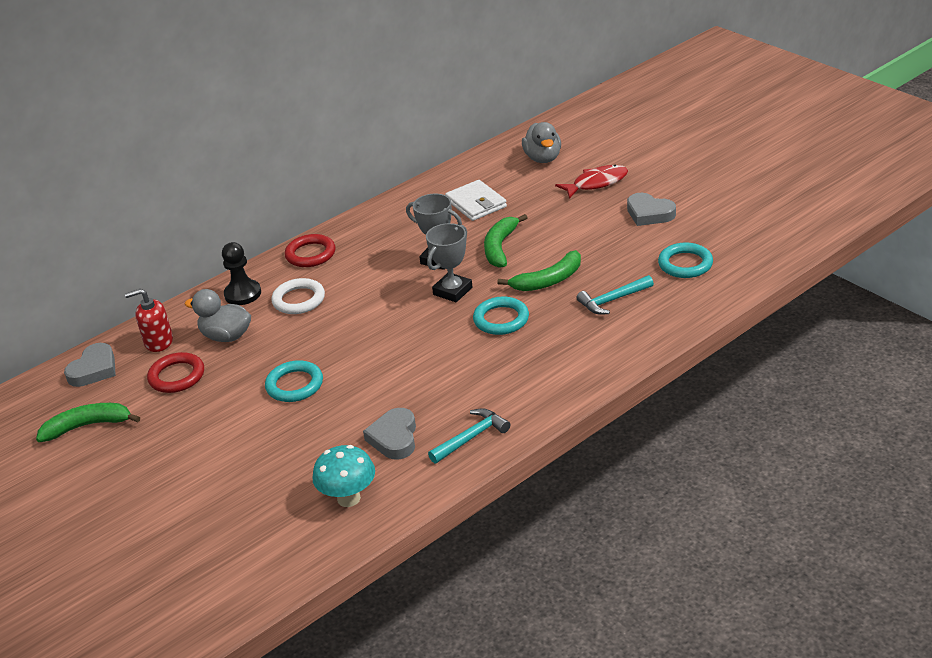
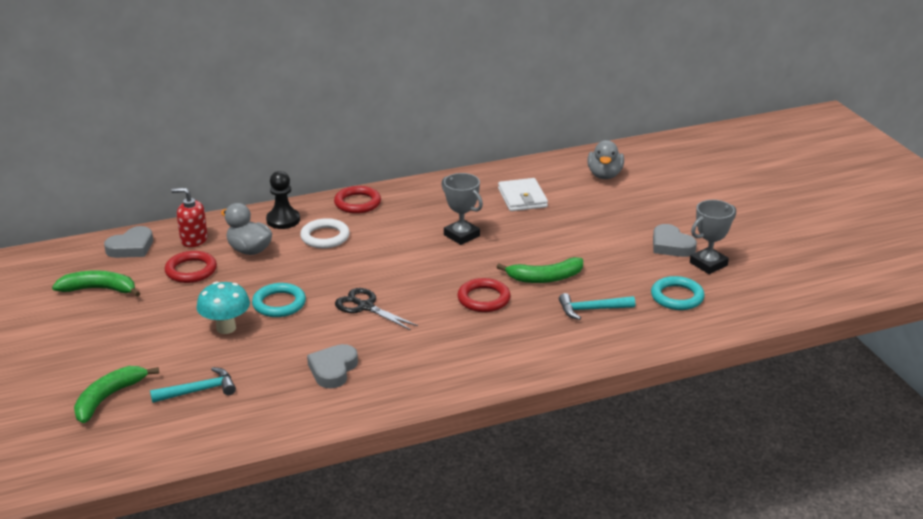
camera: 15 degrees right, 5 degrees down
turquoise mushroom [312,445,375,507] -> turquoise mushroom moved to [196,281,250,334]
grey trophy [426,223,473,302] -> grey trophy moved to [690,200,736,274]
turquoise hammer [428,408,510,464] -> turquoise hammer moved to [150,367,236,403]
turquoise ring [473,296,529,335] -> red ring [457,278,511,312]
green banana [484,214,528,268] -> green banana moved to [74,366,159,423]
red fish [555,165,628,199] -> none
none -> black scissors [335,288,418,330]

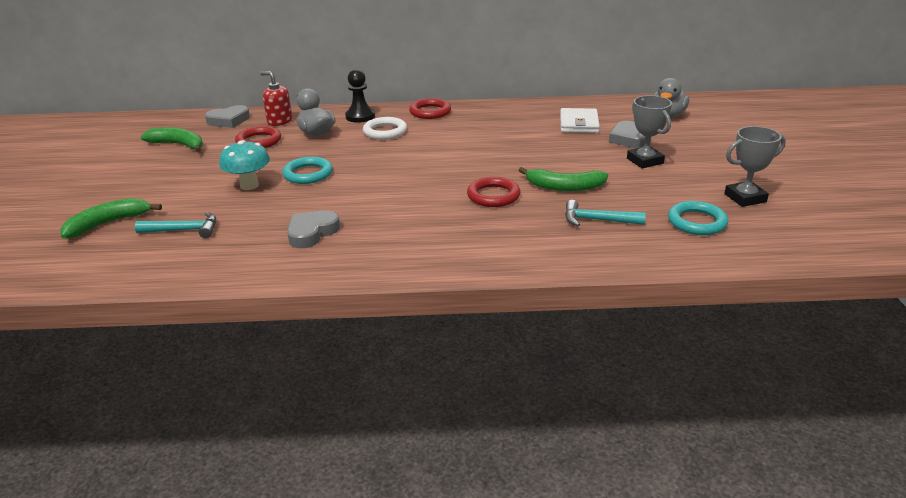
camera: 20 degrees right, 0 degrees up
black scissors [335,288,418,330] -> none
grey trophy [441,173,483,245] -> grey trophy moved to [627,95,672,169]
grey heart [653,224,697,257] -> grey heart moved to [609,121,651,148]

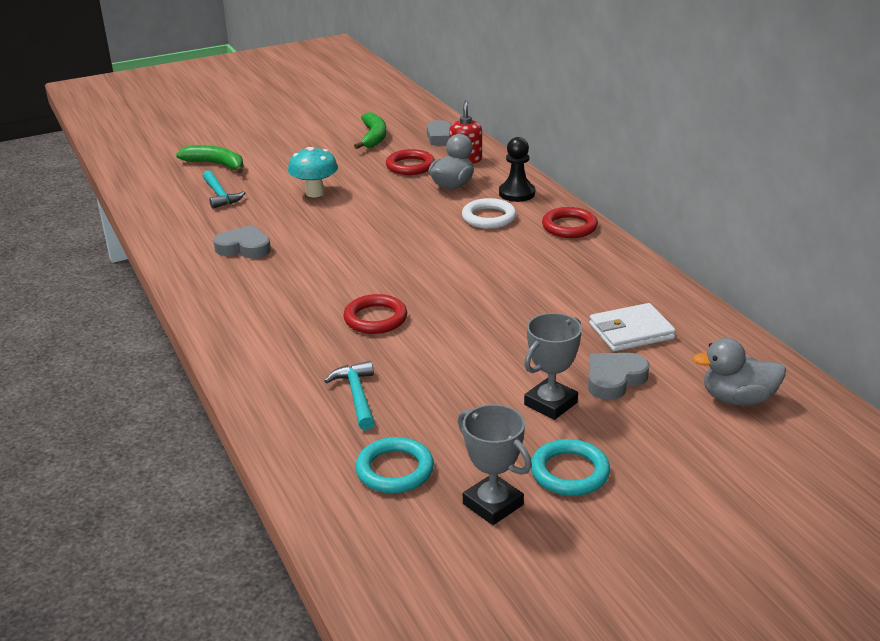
camera: 65 degrees right, 0 degrees up
turquoise ring [282,157,333,184] -> turquoise ring moved to [531,439,610,496]
green banana [519,167,608,191] -> none

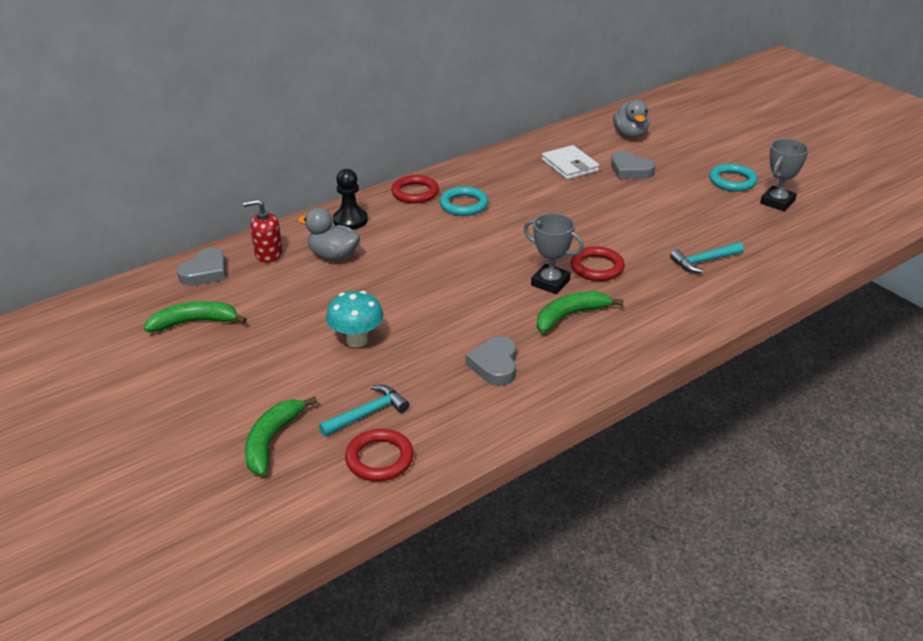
camera: 100 degrees left, 5 degrees up
turquoise ring [355,437,434,493] -> turquoise ring moved to [440,186,488,216]
red ring [386,149,435,175] -> red ring moved to [345,429,414,481]
white ring [462,198,516,229] -> none
grey trophy [524,313,582,420] -> grey trophy moved to [523,213,584,294]
none -> green banana [537,291,623,333]

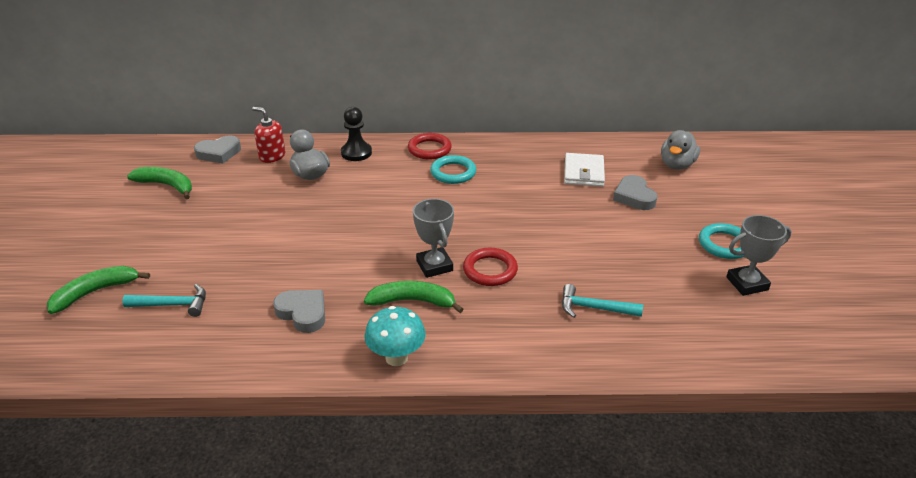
camera: 35 degrees right, 0 degrees up
turquoise mushroom [326,291,384,348] -> turquoise mushroom moved to [364,306,426,366]
red ring [345,429,414,481] -> none
grey heart [466,336,517,386] -> grey heart turned 90 degrees clockwise [273,290,325,333]

